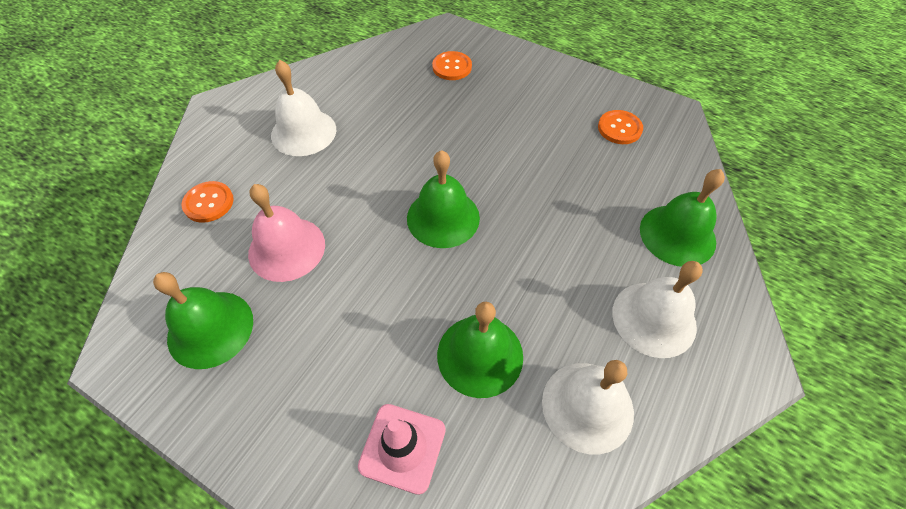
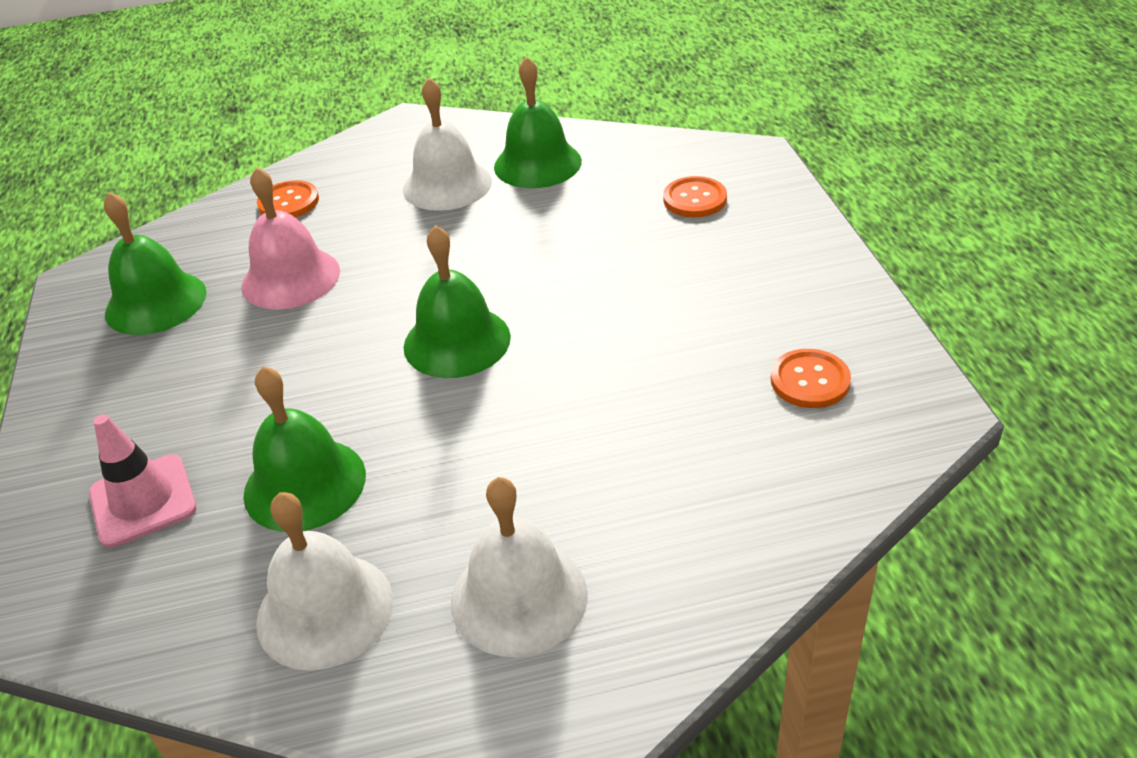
camera: 50 degrees right, 15 degrees down
green bell [640,169,725,267] -> green bell moved to [494,56,582,188]

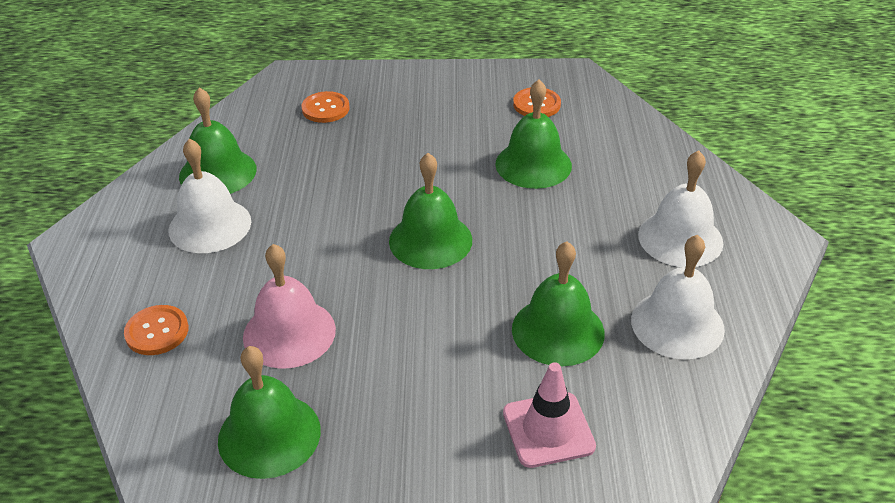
camera: 80 degrees left, 0 degrees up
none -> green bell [495,79,572,189]

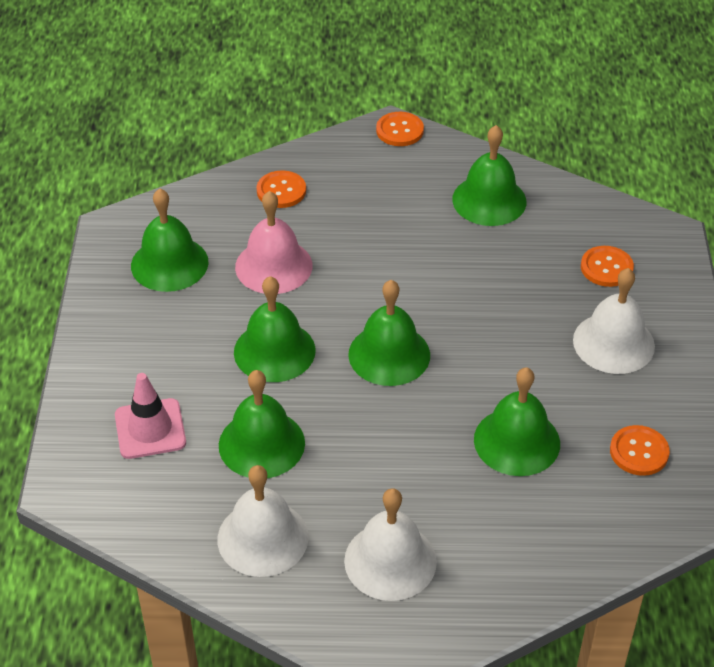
camera: 90 degrees right, 5 degrees up
white bell [168,139,251,253] -> white bell moved to [573,268,655,374]
none -> green bell [234,276,316,382]
none -> orange button [376,112,424,146]

